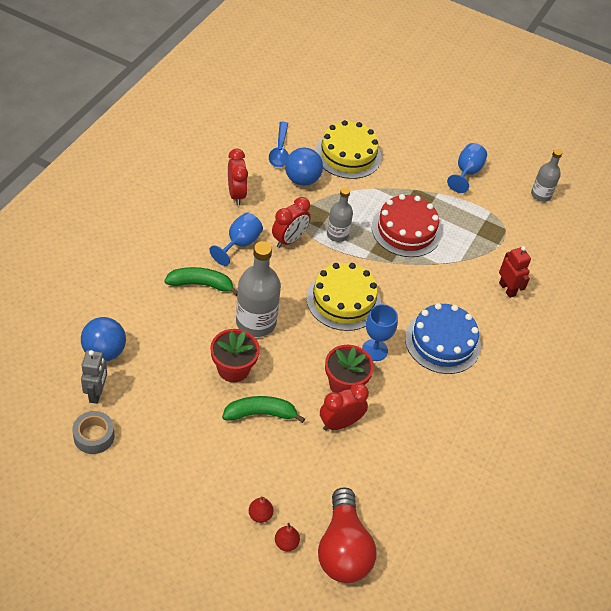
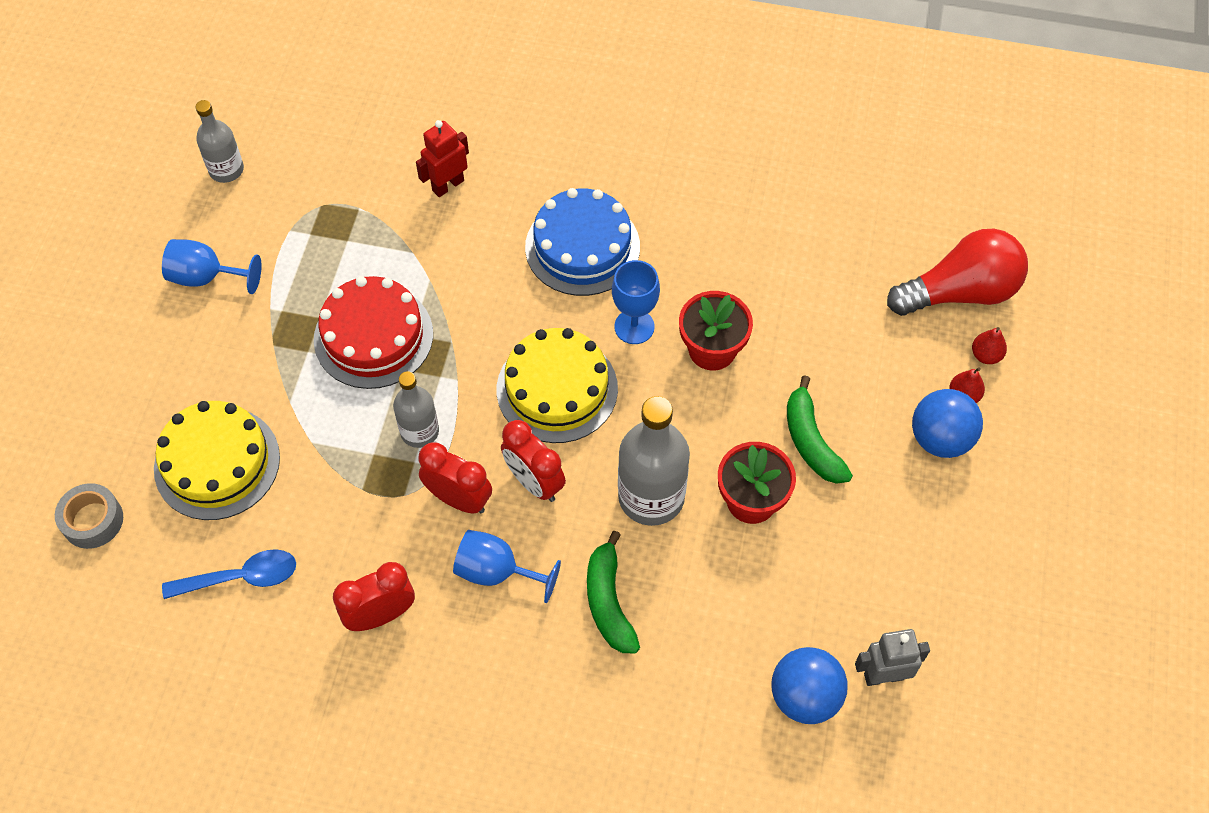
camera: 100 degrees left, 10 degrees up
grey tape [72,411,115,454] -> grey tape moved to [55,483,123,549]
blue ball [285,147,323,186] -> blue ball moved to [912,389,983,458]
red clock [320,383,369,431] -> red clock moved to [501,420,566,502]

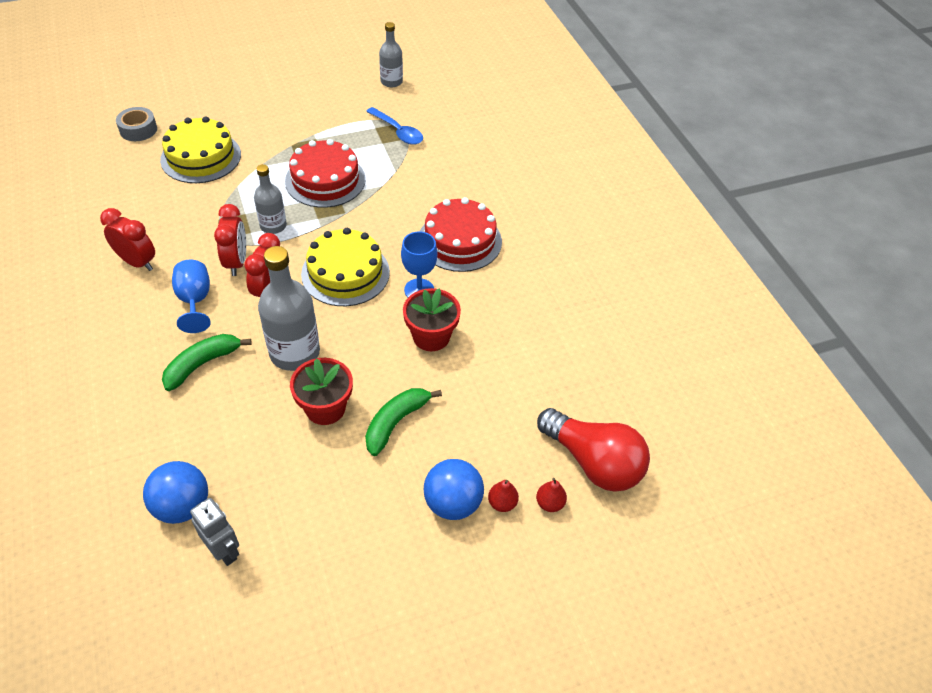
camera: 55 degrees right, 10 degrees down
blue goblet [162,239,262,294] -> none
blue spoon [162,549,296,599] -> blue spoon moved to [366,107,423,145]
red robot [416,120,469,197] -> none
blue cake [525,188,640,296] -> red cake [420,197,502,272]

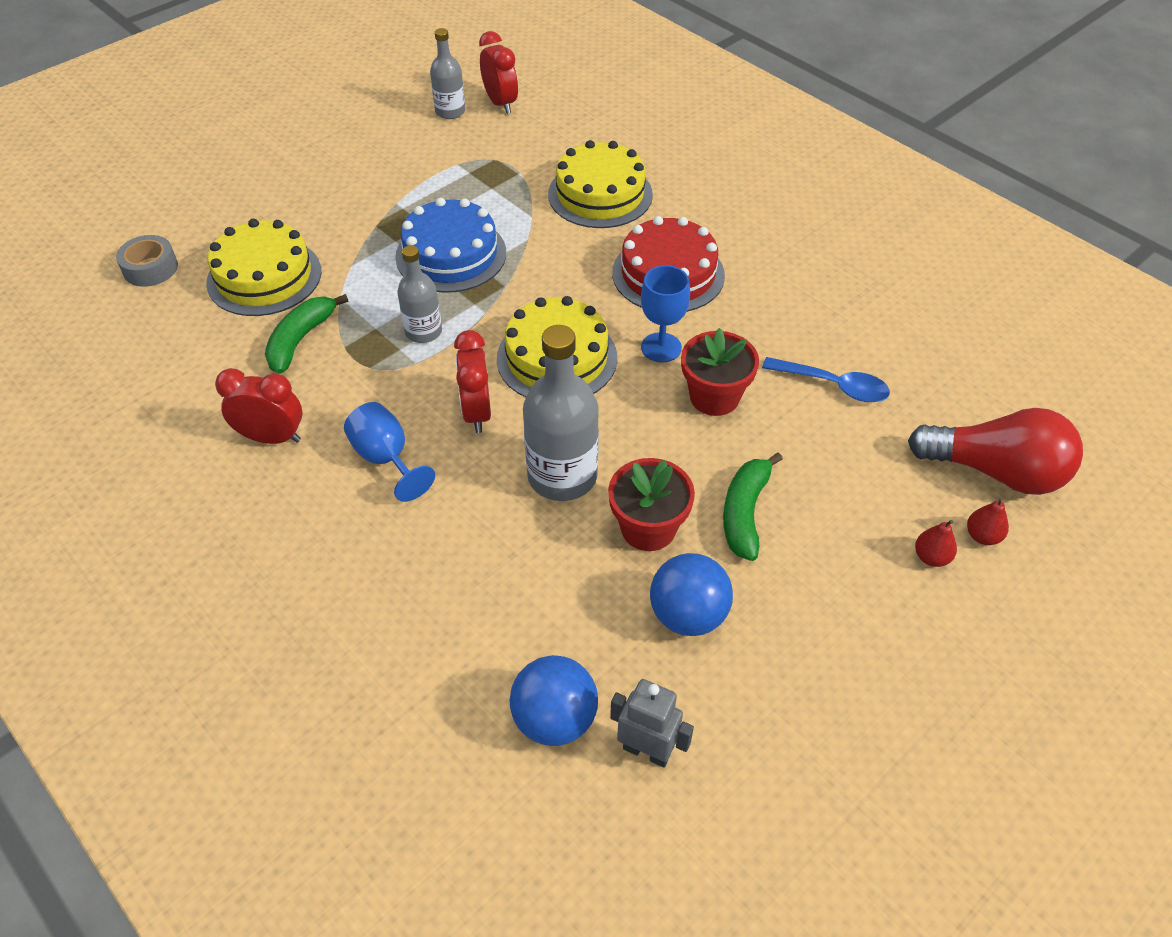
camera: 20 degrees left, 0 degrees up
green banana [162,334,252,391] -> green banana moved to [265,294,348,374]
red clock [214,204,246,276] -> red clock moved to [479,31,518,114]
red cake [285,139,366,208] -> blue cake [395,198,506,293]
blue spoon [366,107,423,145] -> blue spoon moved to [762,357,890,402]
blue ball [424,459,484,520] -> blue ball moved to [650,553,733,636]
none -> yellow cake [548,140,653,228]

